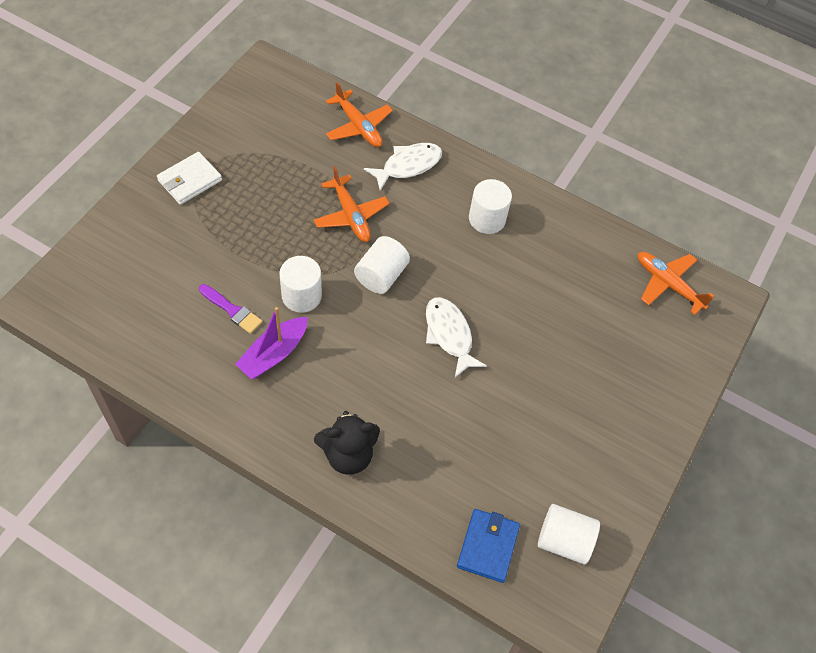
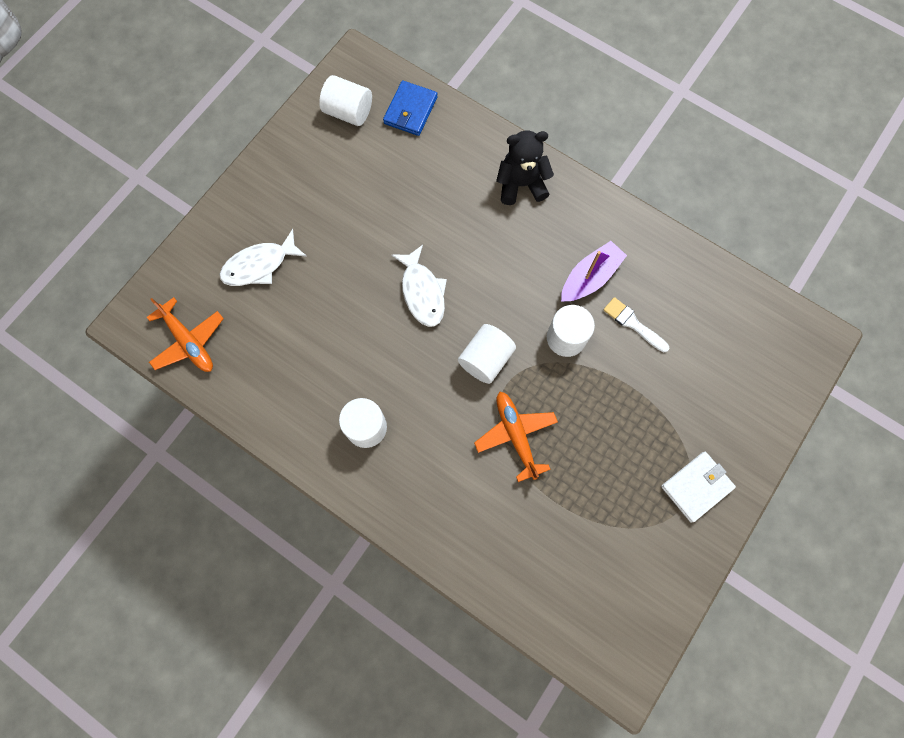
camera: 170 degrees left, 15 degrees up
purple brush [199,284,262,334] -> white brush [604,297,669,353]
orange plane [326,82,393,147] -> none
white fish [364,143,442,191] -> white fish moved to [220,229,307,286]

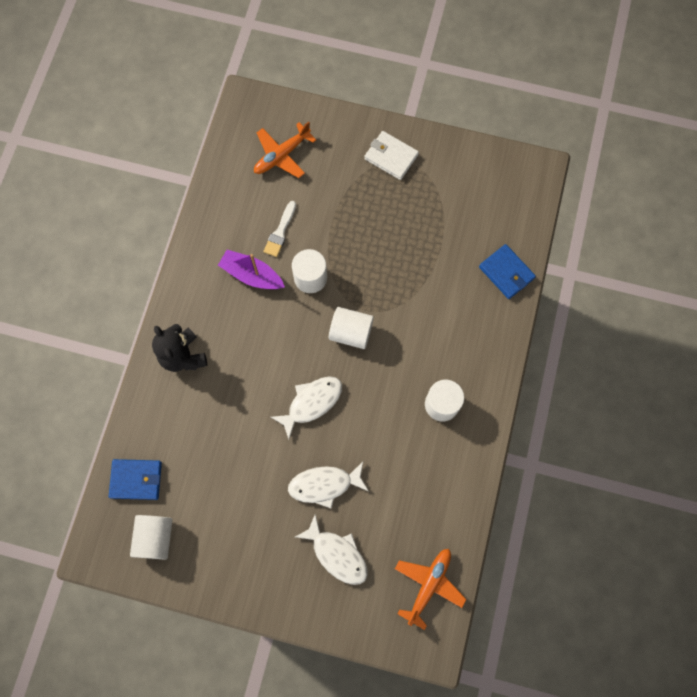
camera: 110 degrees left, 0 degrees up
orange plane [474,392,558,482] -> orange plane moved to [254,122,316,178]
none -> white fish [288,462,369,508]
none -> blue wallet [479,244,536,299]

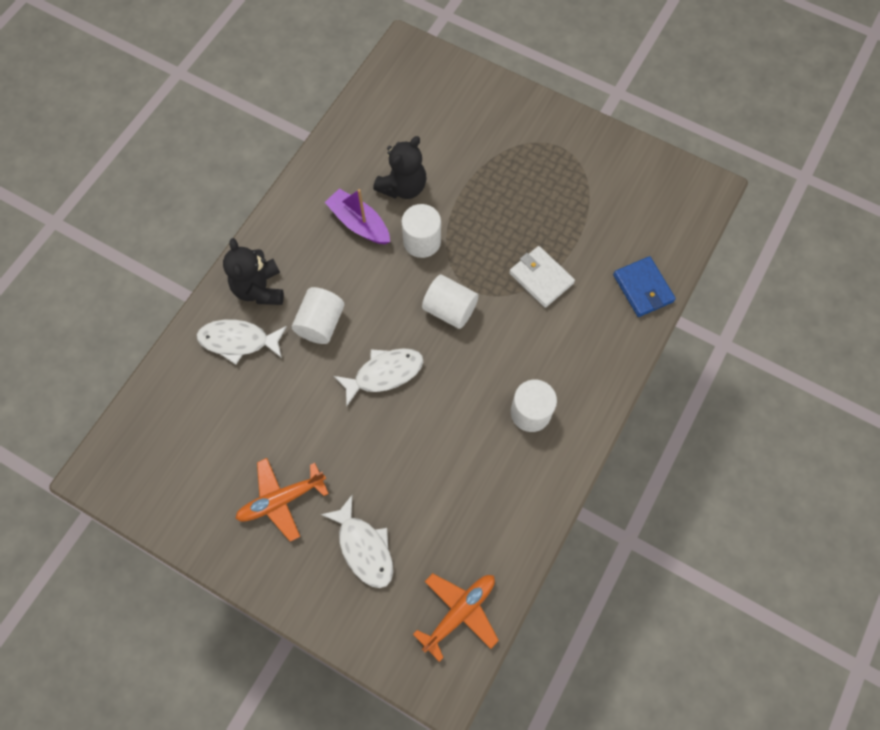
camera: 15 degrees right, 5 degrees down
blue wallet [109,459,162,500] -> none
white cylinder [130,515,172,560] -> white cylinder moved to [292,287,344,344]
orange plane [254,122,316,178] -> orange plane moved to [235,458,329,542]
white brush [263,201,296,257] -> black teddy bear [373,136,426,199]
white fish [288,462,369,508] -> white fish moved to [197,320,287,365]
white wallet [364,131,419,180] -> white wallet moved to [509,246,575,308]

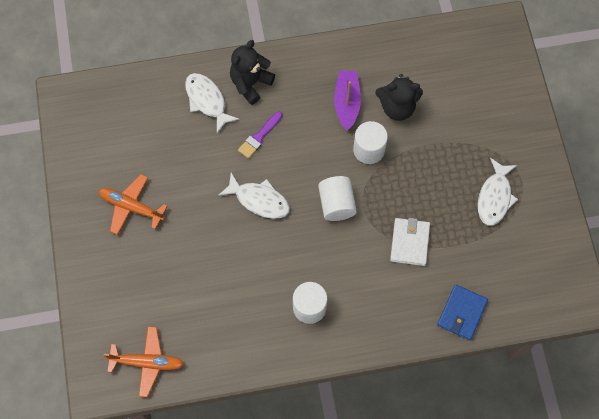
camera: 50 degrees right, 0 degrees up
white cylinder [292,287,344,344] -> purple brush [238,111,283,159]
white fish [321,495,393,588] -> white fish moved to [478,158,518,226]

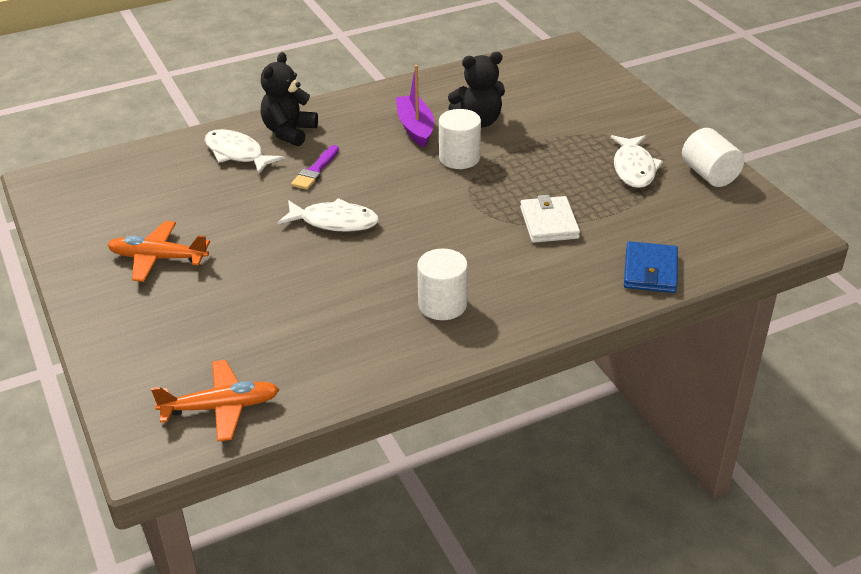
camera: 15 degrees left, 30 degrees down
white cylinder [318,176,357,221] -> white cylinder moved to [682,128,744,187]

